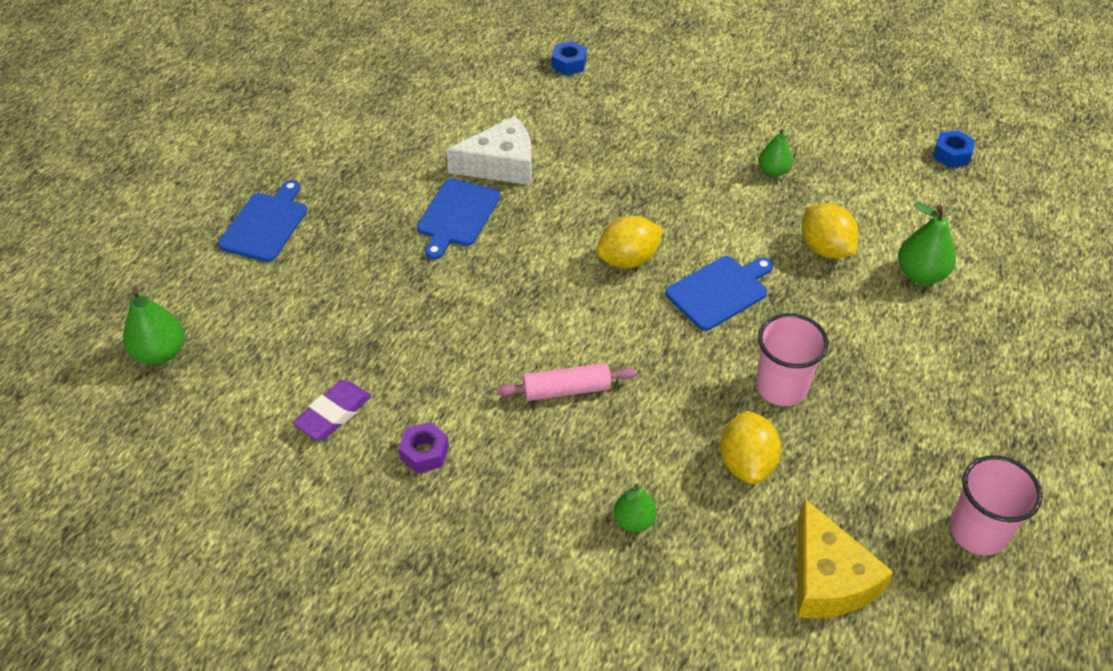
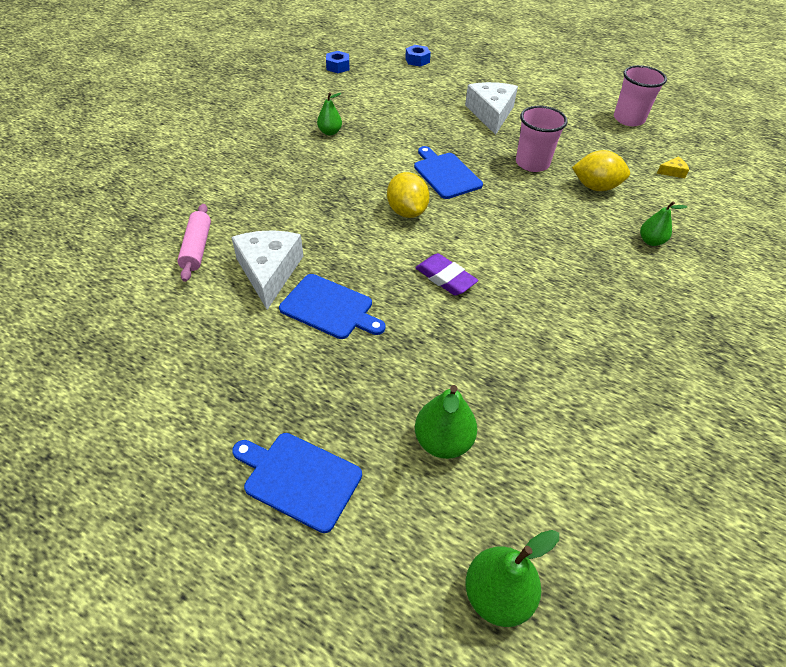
camera: 85 degrees left, 0 degrees up
purple eraser [293,380,371,440] -> purple eraser moved to [415,253,478,296]
purple nut [398,422,449,473] -> none
pink rolling pin [496,363,637,401] -> pink rolling pin moved to [177,204,211,282]
blue nut [552,41,587,75] -> blue nut moved to [405,45,431,67]
yellow cheese [797,498,893,619] -> yellow cheese [657,157,689,178], size x0.42
yellow lemon [802,203,859,259] -> none
green pear [898,202,956,284] -> green pear moved to [415,385,477,459]
none -> white cheese [465,82,518,135]

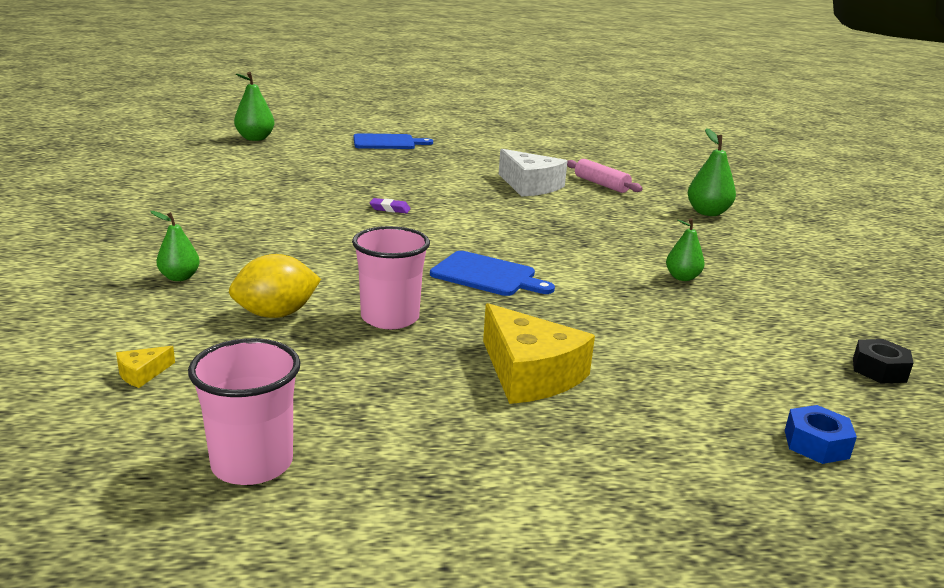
camera: 145 degrees right, 25 degrees down
blue cutting board [279,274,386,339] -> none
blue nut [326,51,349,73] -> black nut [853,339,913,384]
yellow lemon [387,172,430,218] -> none
purple eraser [415,253,478,296] -> purple eraser [370,198,411,213], size x0.62
green pear [415,385,477,459] -> green pear moved to [688,128,736,216]
white cheese [465,82,518,135] -> yellow cheese [483,303,595,404]

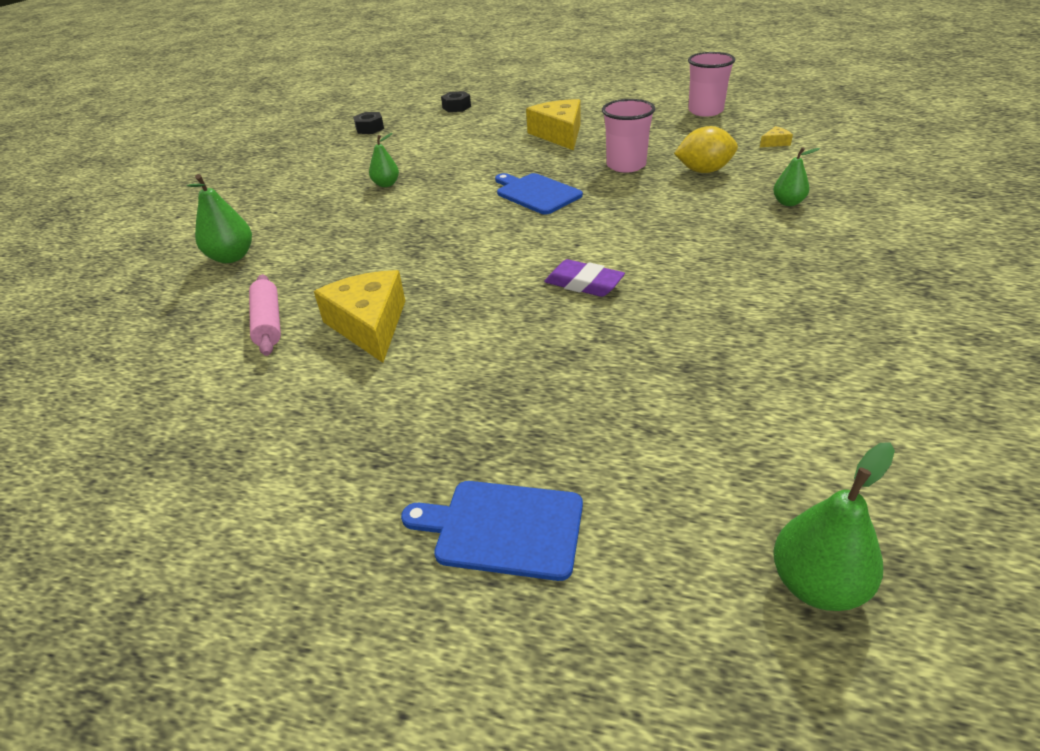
camera: 155 degrees left, 15 degrees up
purple eraser [370,198,411,213] -> purple eraser [544,259,625,297], size x1.62
white cheese [499,149,567,197] -> yellow cheese [314,270,405,363]
blue nut [785,405,857,464] -> black nut [441,91,471,112]

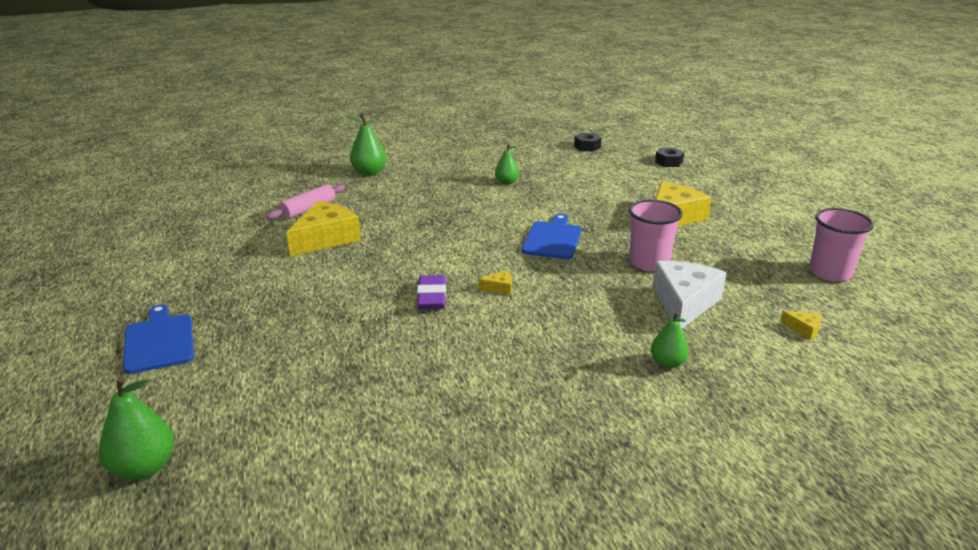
camera: 55 degrees right, 10 degrees down
yellow lemon [674,126,738,173] -> white cheese [652,261,727,329]
none -> yellow cheese [478,270,512,295]

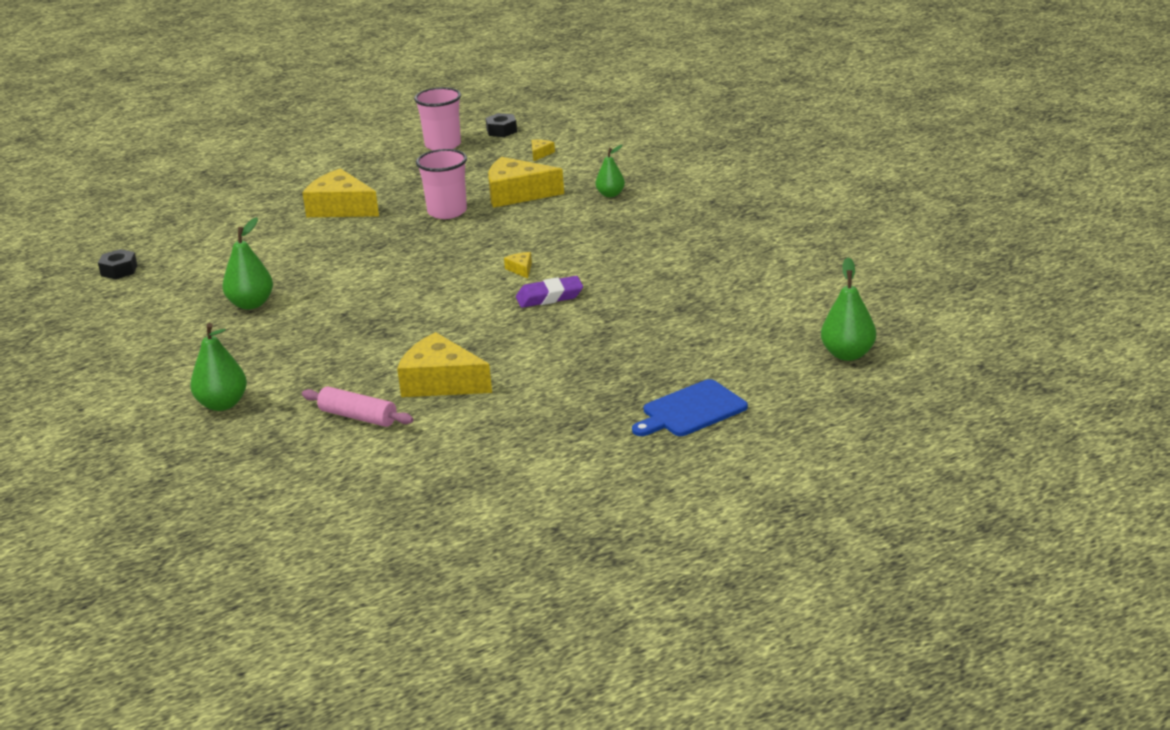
camera: 100 degrees left, 0 degrees up
green pear [495,144,519,185] -> green pear [222,217,273,310], size x1.53
blue cutting board [522,214,582,259] -> none
white cheese [652,261,727,329] -> yellow cheese [488,157,564,208]
black nut [655,148,684,167] -> black nut moved to [486,113,517,137]

